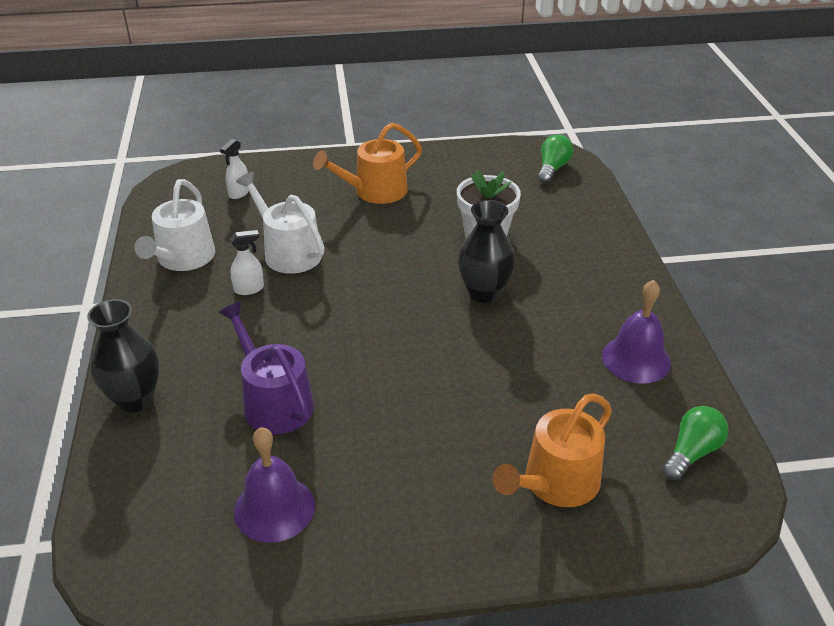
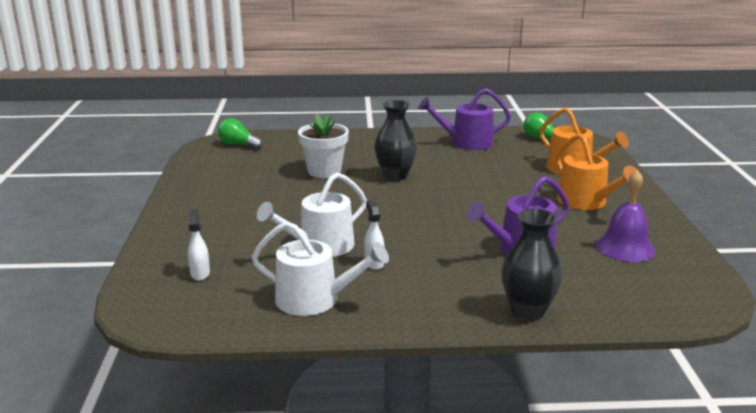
camera: 85 degrees left, 15 degrees down
white spray bottle [220,139,249,199] -> white spray bottle turned 135 degrees counterclockwise [188,209,210,281]
orange watering can [313,123,422,204] -> orange watering can moved to [556,134,637,210]
purple bell [602,280,671,384] -> purple watering can [418,88,511,150]

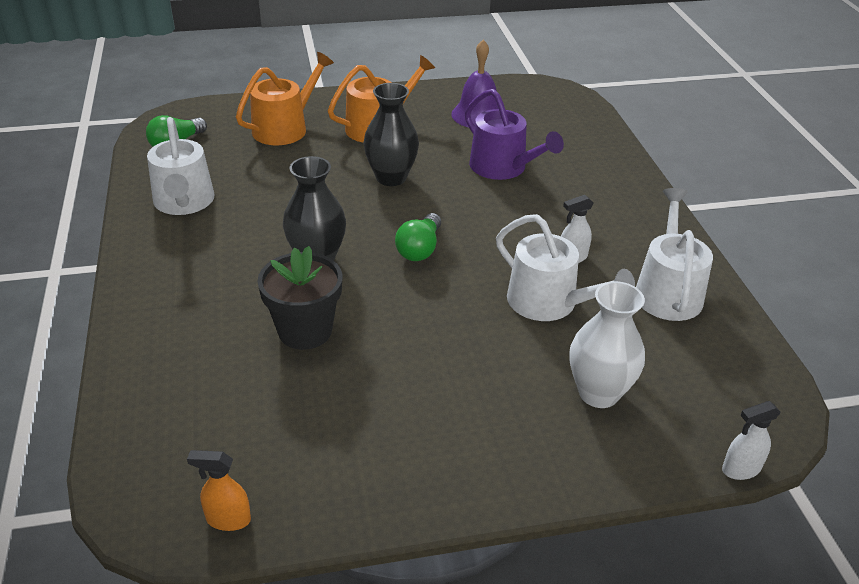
camera: 100 degrees left, 15 degrees up
white spray bottle [188,209,210,281] -> white spray bottle moved to [722,401,781,480]
green light bulb [218,118,263,149] -> green light bulb moved to [395,213,441,261]
white flower pot [298,114,349,178] -> black flower pot [257,246,343,350]
purple watering can [418,88,511,150] -> white watering can [147,117,215,215]
black vase [501,209,563,320] -> black vase moved to [363,83,419,186]
none -> orange spray bottle [187,450,251,531]
none -> white vase [570,281,645,408]

